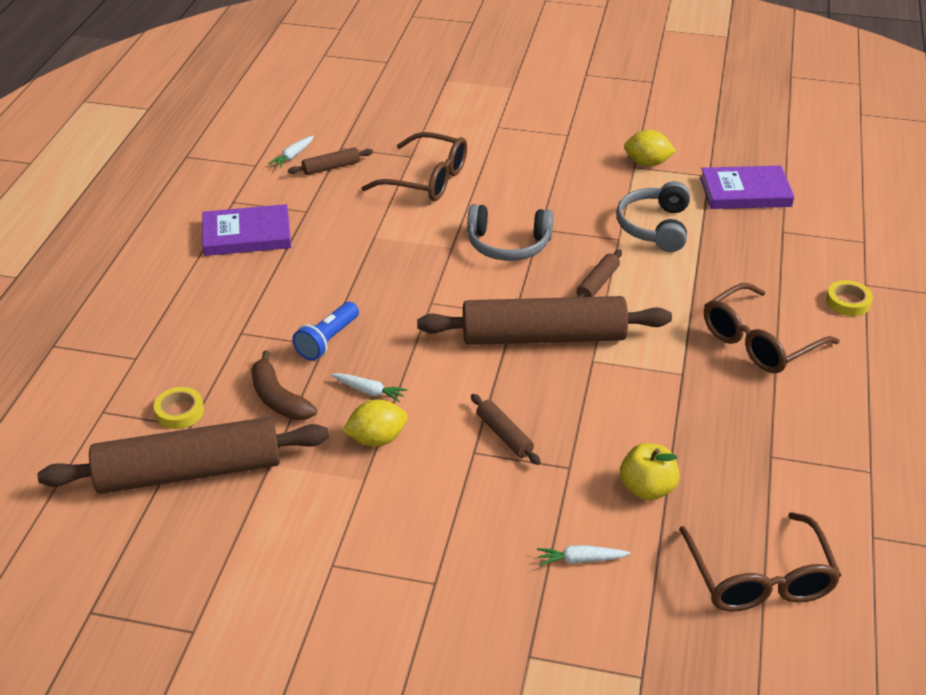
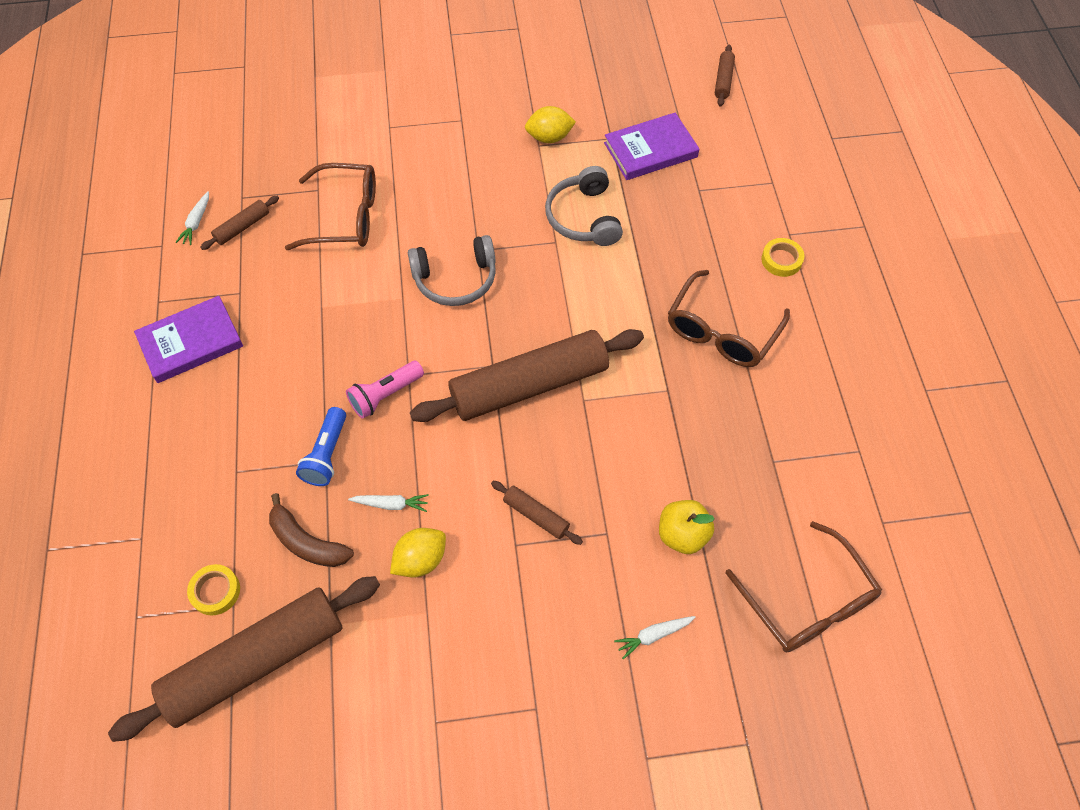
camera: 20 degrees left, 20 degrees up
brown rolling pin [576,249,622,297] -> brown rolling pin moved to [715,45,735,106]
none -> pink flashlight [346,361,424,419]

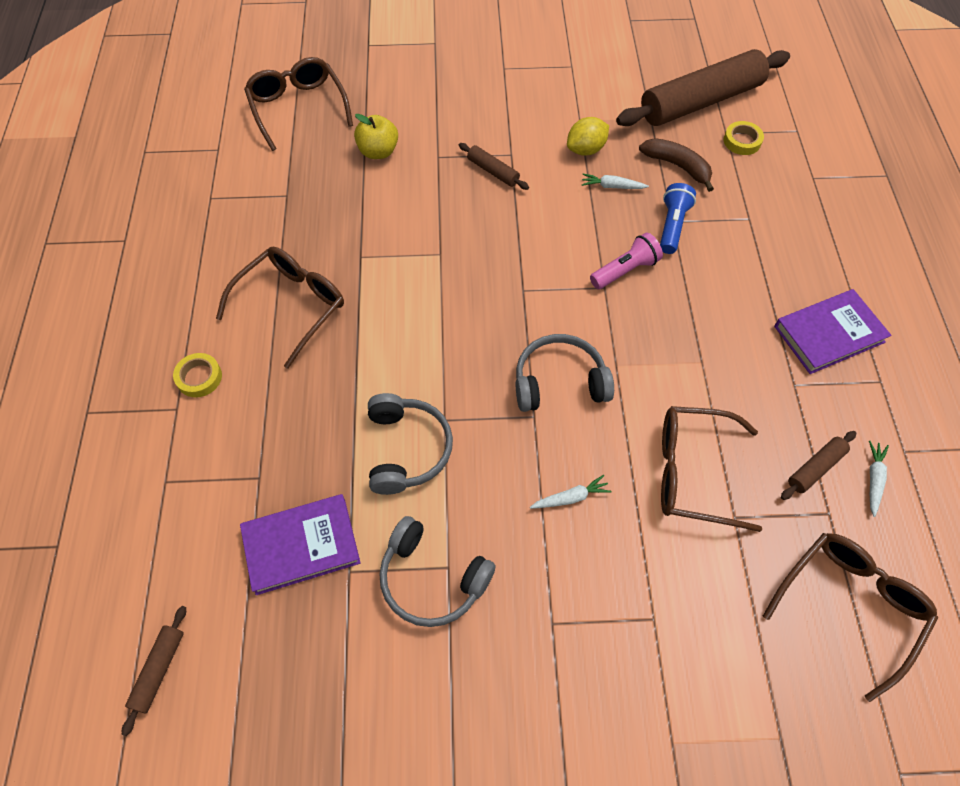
camera: 175 degrees left, 0 degrees up
brown rolling pin [410,329,644,422] -> none
yellow lemon [525,106,576,143] -> grey headphones [379,516,496,627]
white carrot [614,616,695,660] -> white carrot moved to [530,475,612,509]
none -> brown glasses [763,533,938,702]

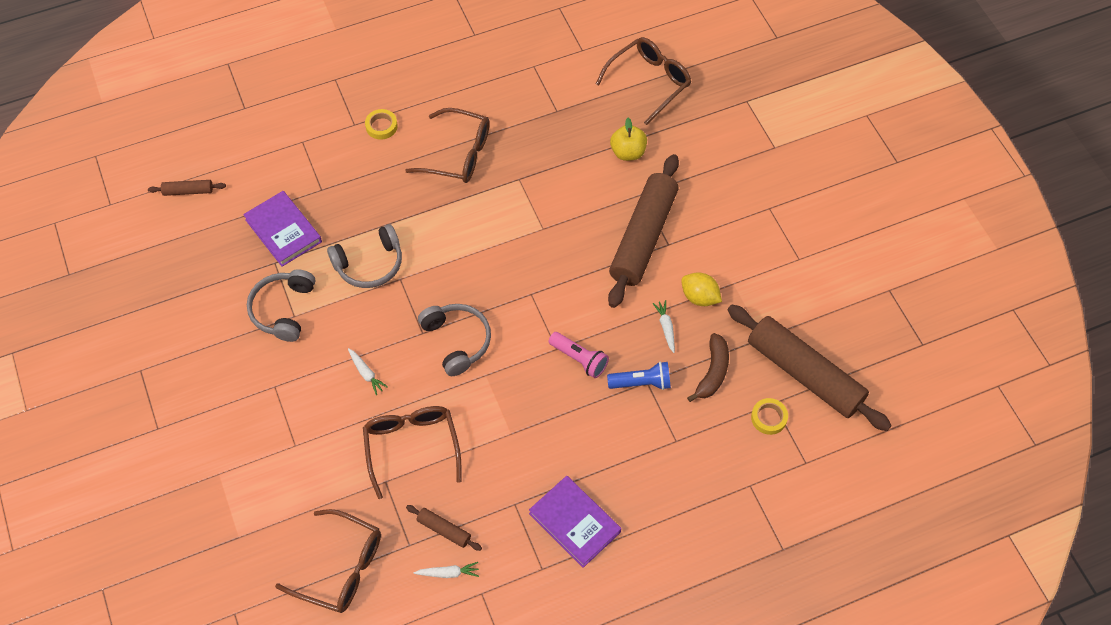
camera: 70 degrees right, 0 degrees up
brown rolling pin [459,143,529,190] -> brown rolling pin [608,154,679,308], size x2.39

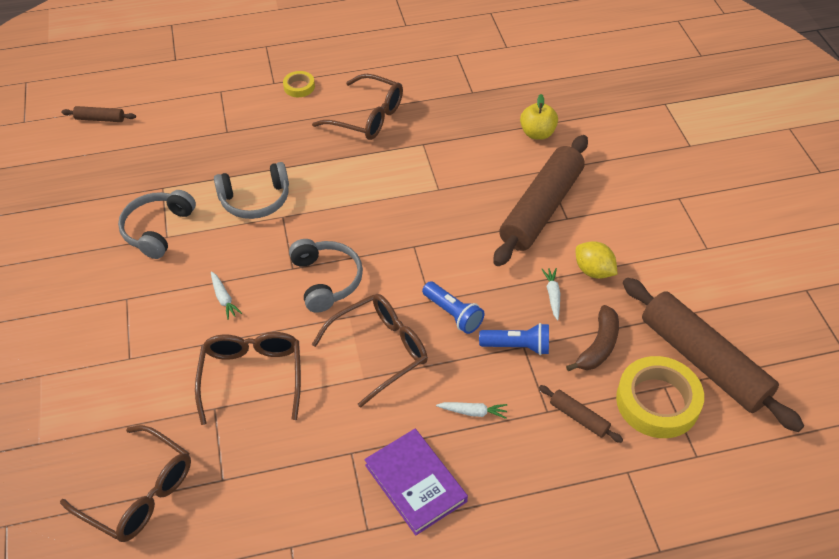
camera: 10 degrees right, 10 degrees down
purple book [243,191,322,267] -> none
brown rolling pin [406,505,482,551] -> brown rolling pin moved to [539,385,623,443]
white carrot [413,562,479,578] -> white carrot moved to [436,402,507,419]
pink flashlight [549,332,609,378] -> blue flashlight [422,281,485,334]
brown glasses [596,37,691,125] -> brown glasses moved to [312,294,428,408]
yellow tape [751,398,788,435] -> yellow tape [616,356,704,438], size x2.00

